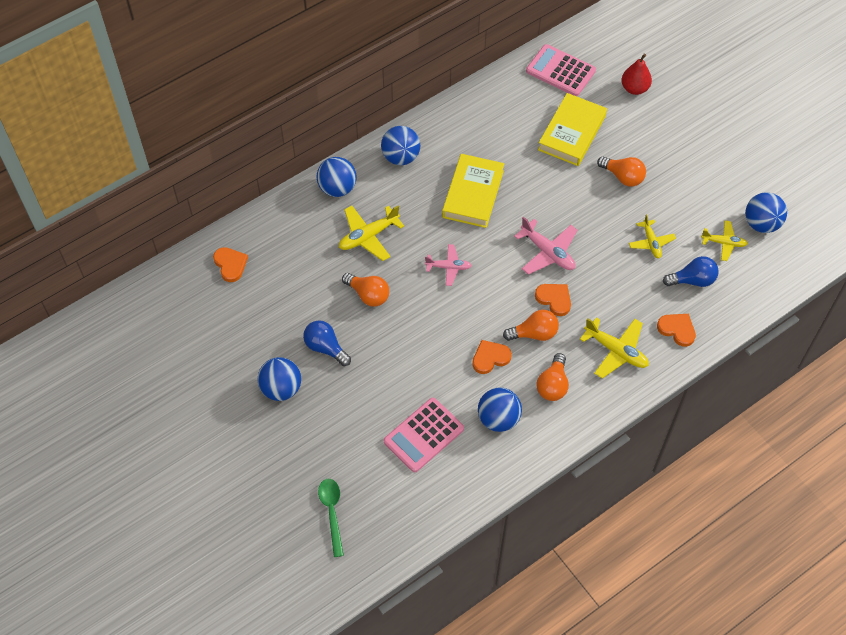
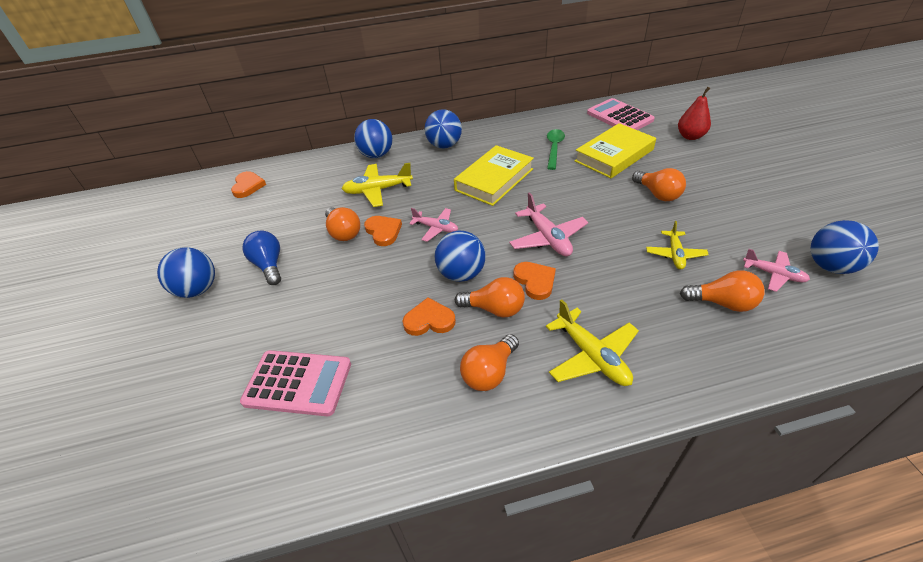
camera: 25 degrees right, 15 degrees down
green spoon [318,479,344,557] -> green spoon moved to [547,129,565,170]
pink calculator [384,398,464,472] -> pink calculator turned 150 degrees counterclockwise [240,350,351,416]
blue ball [478,388,522,432] -> blue ball moved to [434,231,486,282]
orange heart [657,314,696,347] -> orange heart moved to [364,216,402,246]
blue light bulb [663,256,719,287] -> orange light bulb [680,270,765,312]
yellow plane [701,220,748,261] -> pink plane [743,249,810,292]

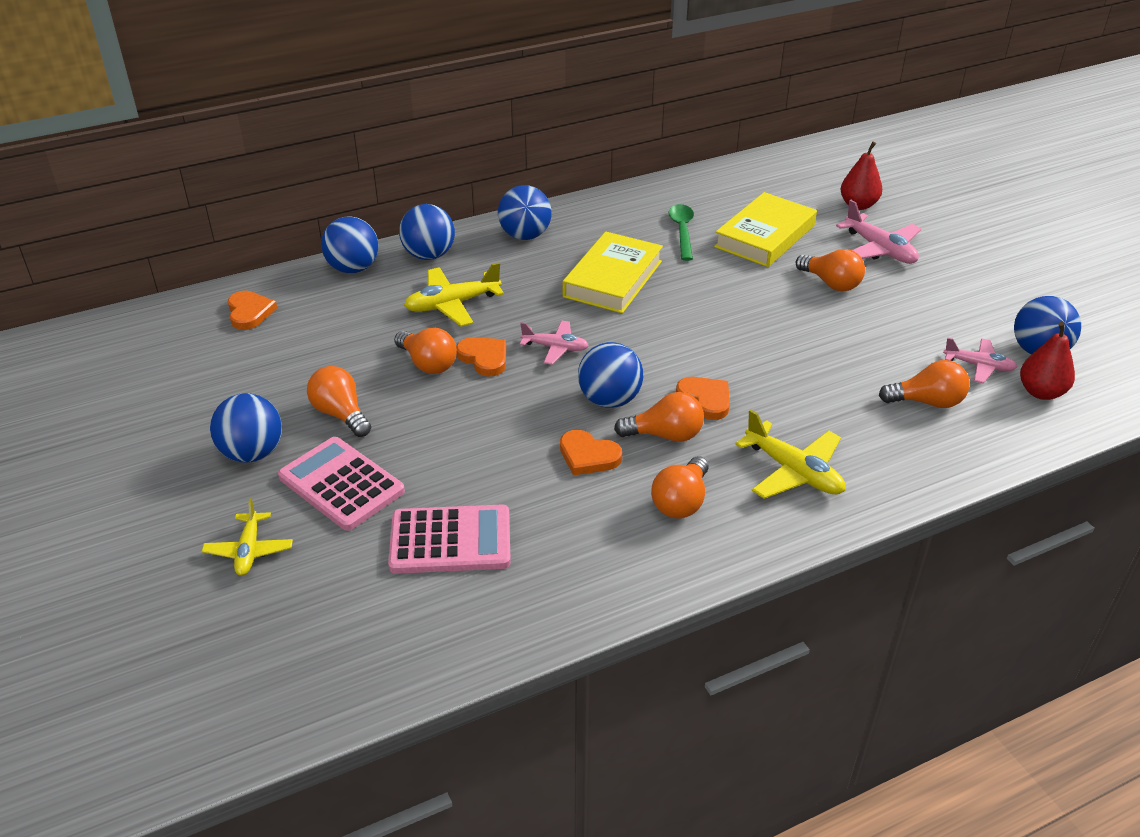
camera: 15 degrees left, 5 degrees down
blue light bulb [242,231,281,285] -> orange light bulb [307,366,371,437]
orange heart [403,297,456,336] -> orange heart turned 135 degrees counterclockwise [560,430,622,475]
pink plane [509,192,589,256] -> pink plane moved to [836,200,921,264]
pink calculator [587,98,655,130] -> pink calculator moved to [278,437,405,531]
yellow plane [646,221,709,269] -> yellow plane moved to [202,498,293,576]
none -> blue ball [321,217,379,273]
none -> red pear [1020,322,1075,400]

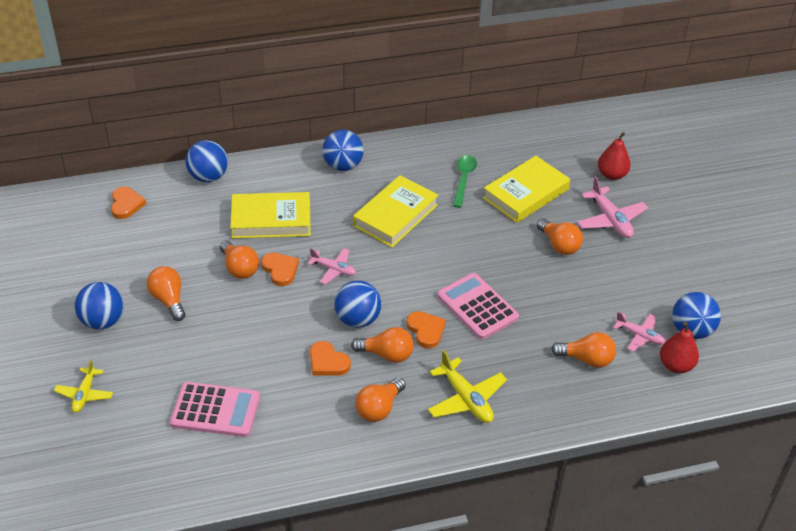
camera: 10 degrees right, 5 degrees up
pink calculator [278,437,405,531] -> pink calculator moved to [437,273,519,339]
blue ball [399,204,455,260] -> none
yellow plane [404,262,504,327] -> yellow book [230,192,311,238]

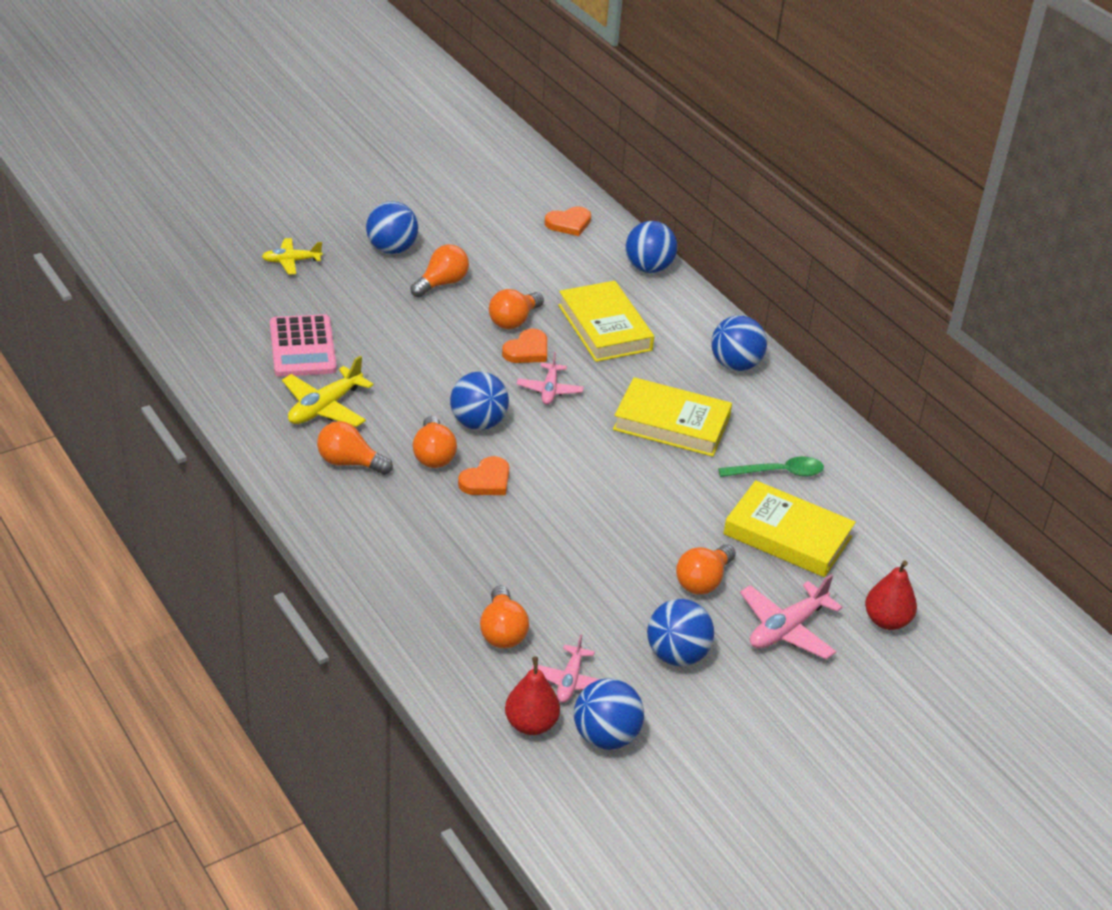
camera: 70 degrees right, 5 degrees down
orange heart [310,341,351,376] -> none
yellow plane [428,350,507,423] -> yellow plane moved to [282,356,373,427]
pink calculator [437,273,519,339] -> none
none -> blue ball [647,599,714,666]

